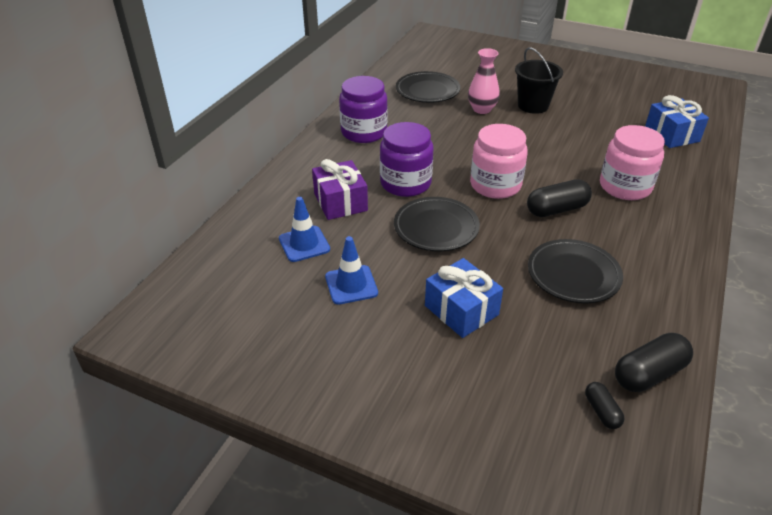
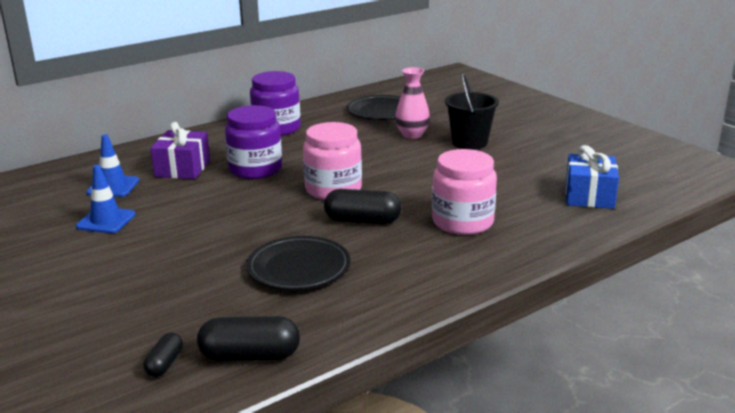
camera: 30 degrees right, 15 degrees down
black plate [394,197,480,252] -> none
blue gift [425,258,503,338] -> none

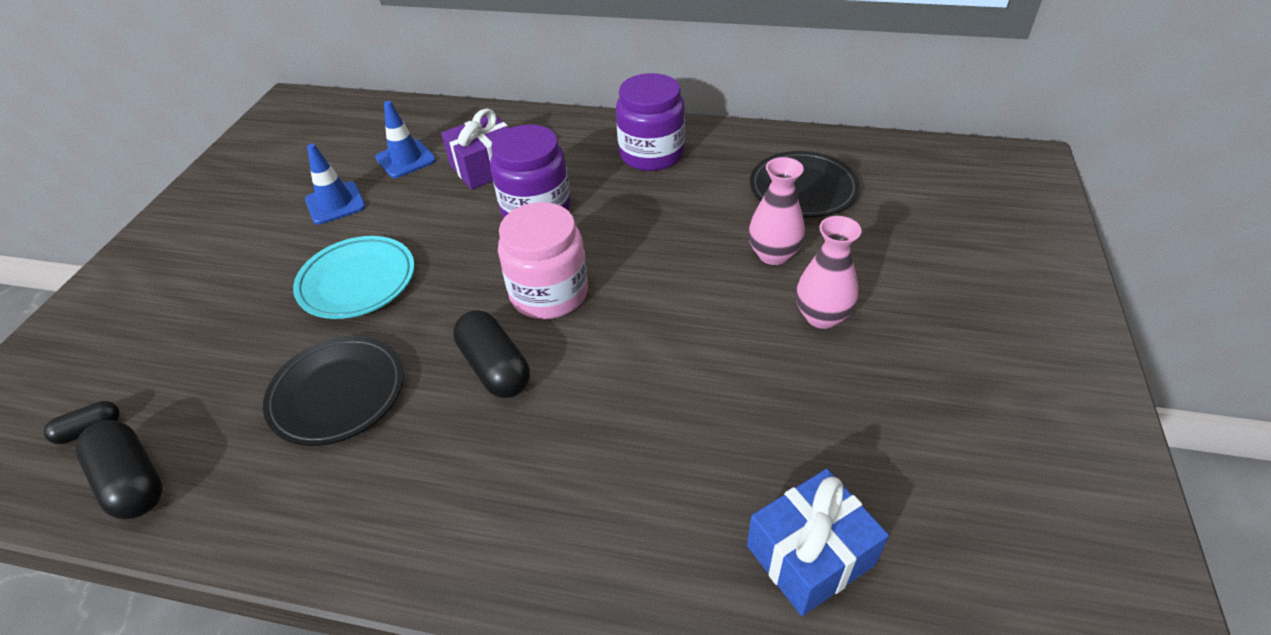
camera: 50 degrees right, 20 degrees up
pink jar [432,149,497,235] -> none
black bucket [445,74,499,150] -> pink vase [796,216,862,329]
none -> turquoise plate [293,236,415,319]

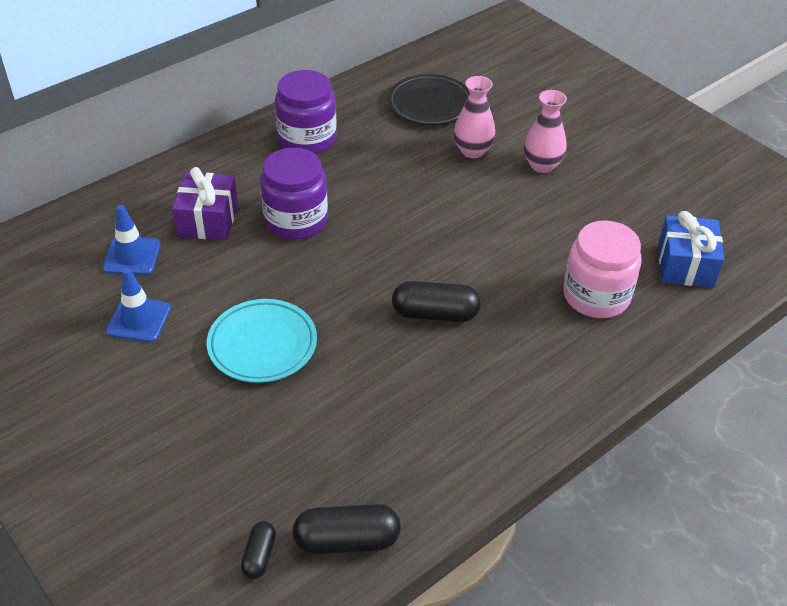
camera: 55 degrees left, 0 degrees up
black plate [263,336,404,446] -> none
pink jar [498,202,588,319] -> pink jar moved to [563,220,642,318]

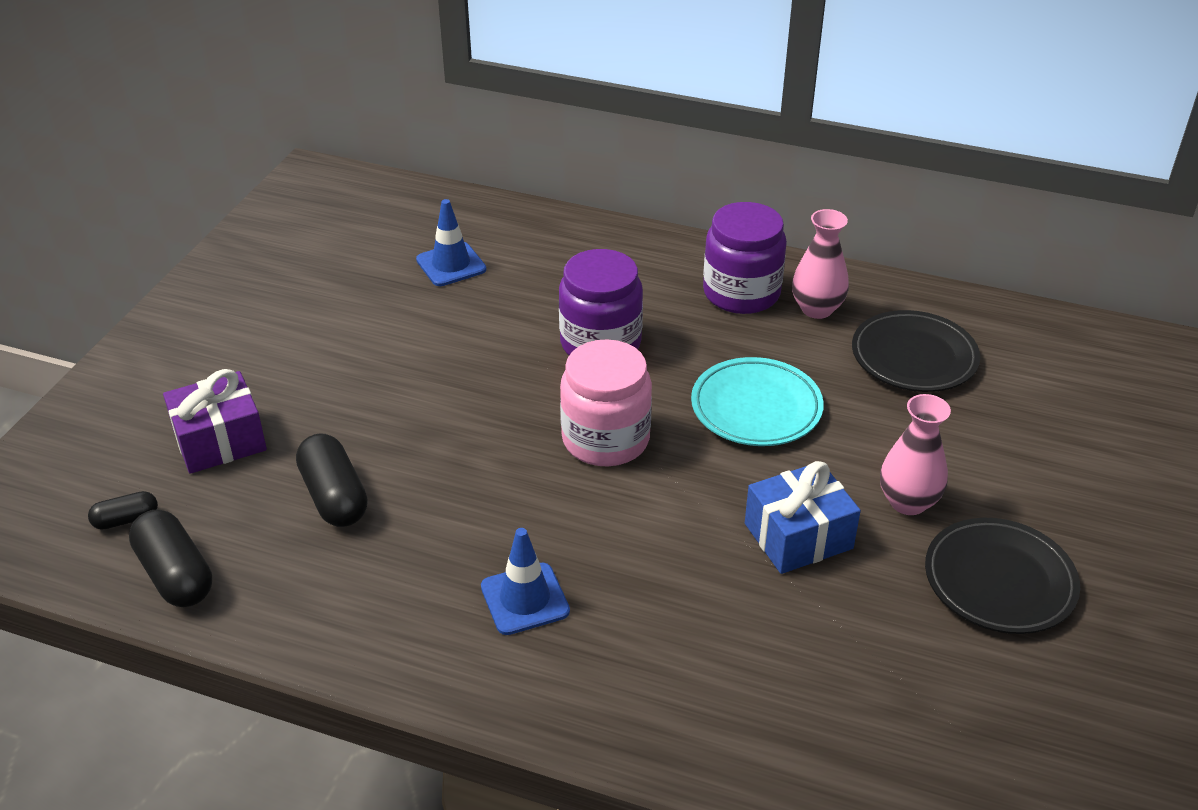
camera: 60 degrees right, 5 degrees down
blue traffic cone [106,268,171,342] -> blue traffic cone moved to [481,528,570,635]
purple gift [172,167,238,240] -> purple gift moved to [163,369,267,474]
turquoise plate [207,299,317,383] -> turquoise plate moved to [691,357,824,446]
black capsule [392,281,481,322] -> black capsule moved to [296,433,368,527]
pink vase [454,76,496,158] -> pink vase moved to [792,209,849,319]
pink jar [563,220,642,318] -> pink jar moved to [560,339,652,466]
blue gift [658,211,724,288] -> blue gift moved to [745,461,861,574]
none -> black plate [925,518,1080,634]

